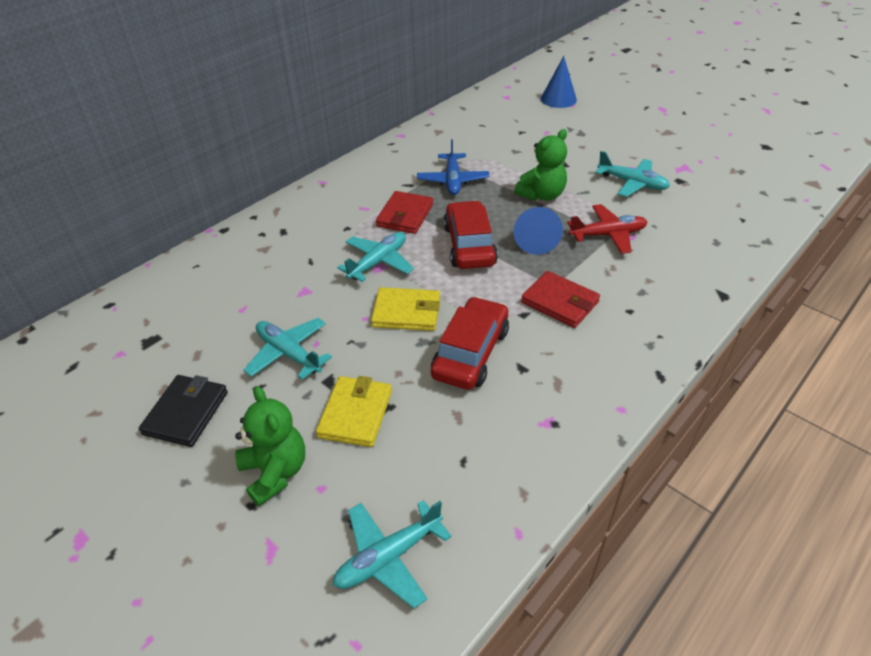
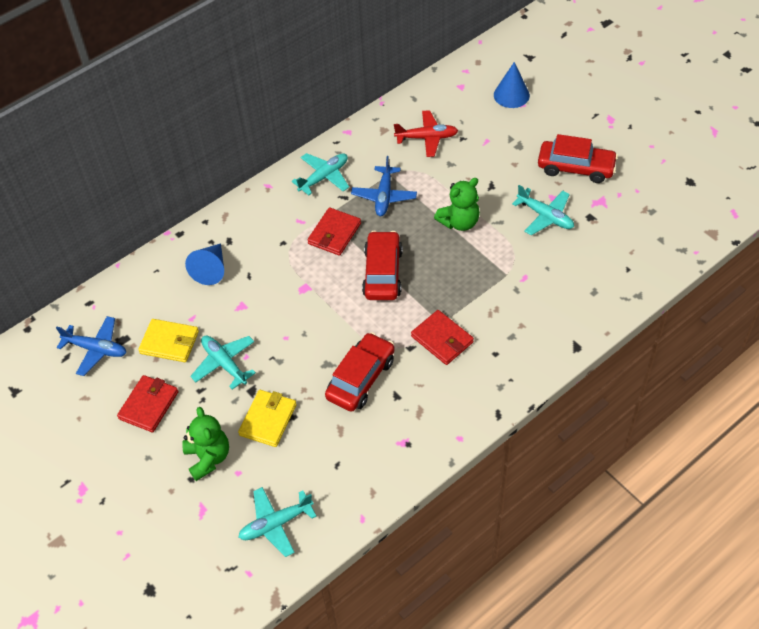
camera: 10 degrees right, 10 degrees up
black wallet [139,375,228,447] -> red wallet [117,375,178,432]
turquoise plane [337,232,414,282] -> turquoise plane moved to [292,153,349,195]
yellow wallet [371,287,440,331] -> yellow wallet moved to [138,319,199,362]
blue cone [514,207,563,255] -> blue cone moved to [185,243,224,285]
red plane [567,204,648,254] -> red plane moved to [394,110,458,157]
none -> blue plane [56,316,126,376]
none -> red car [538,134,618,183]

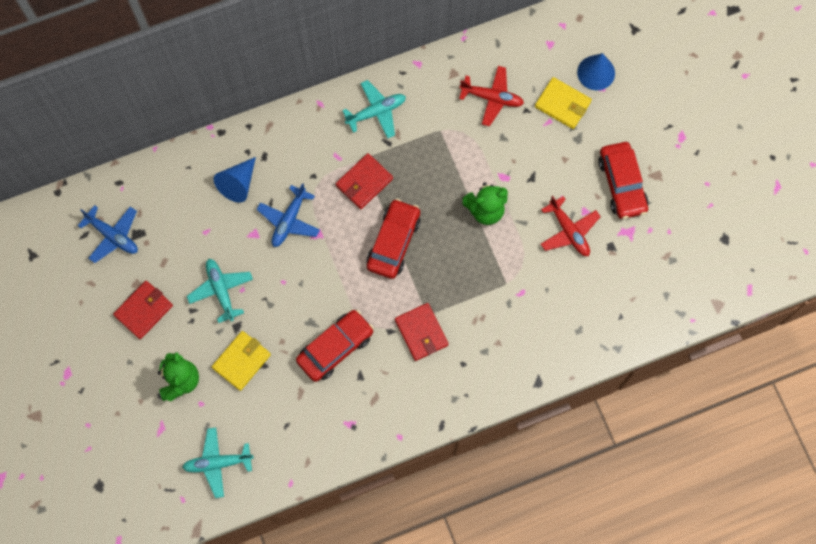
camera: 15 degrees right, 20 degrees up
yellow wallet [138,319,199,362] -> yellow wallet moved to [535,77,592,129]
blue plane [351,156,417,216] -> blue plane moved to [257,183,320,247]
turquoise plane [512,185,574,235] -> red plane [541,196,601,256]
red car [538,134,618,183] -> red car turned 45 degrees clockwise [598,142,649,219]

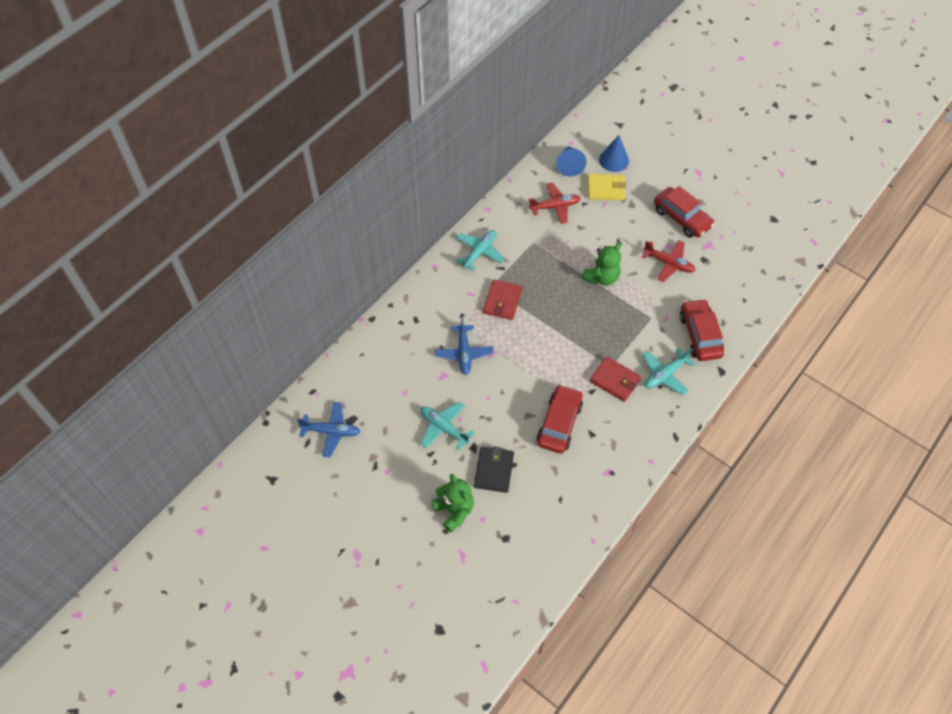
camera: 30 degrees left, 15 degrees down
red wallet [113,281,173,339] -> none
turquoise plane [182,427,254,498] -> turquoise plane moved to [643,348,695,395]
yellow wallet [212,331,271,391] -> black wallet [474,446,514,493]
blue cone [214,157,256,203] -> blue cone moved to [556,146,587,177]
red car [367,199,421,279] -> red car moved to [680,299,724,361]

